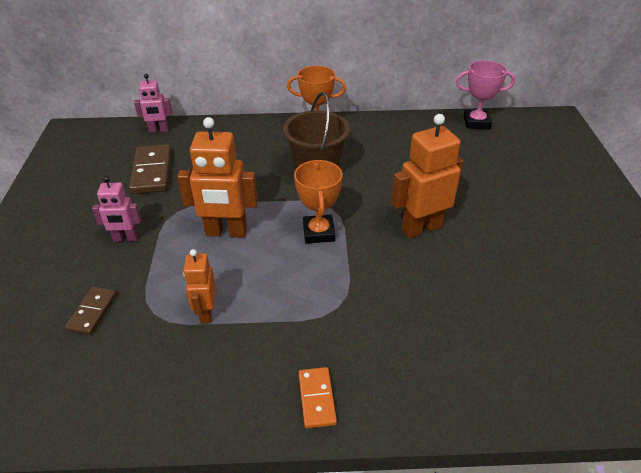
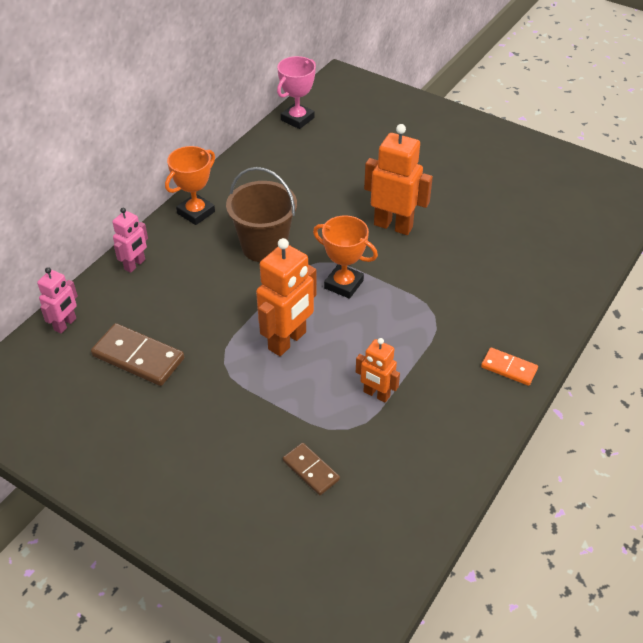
camera: 55 degrees left, 5 degrees up
pink robot [92,176,142,242] -> pink robot moved to [112,208,148,273]
orange robot [391,114,464,238] -> orange robot turned 105 degrees clockwise [364,124,433,235]

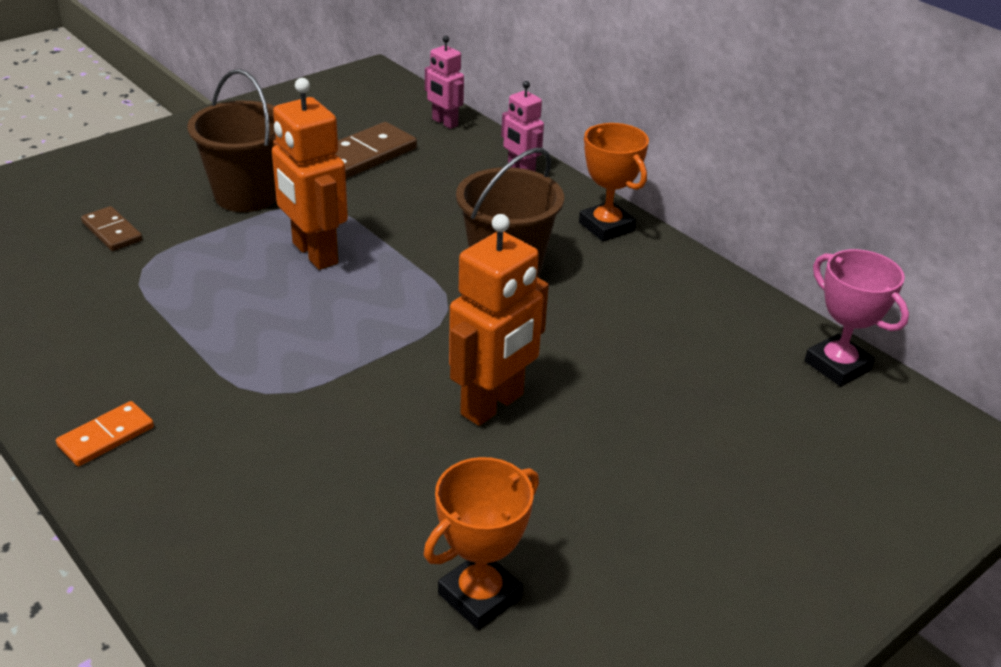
camera: 105 degrees right, 10 degrees down
brown domino [283,443,340,495] -> brown domino turned 75 degrees clockwise [81,206,143,251]
orange trophy [313,215,378,299] -> orange trophy moved to [424,457,539,630]
orange robot [356,338,400,403] -> none
none -> brown bucket [187,69,277,212]

